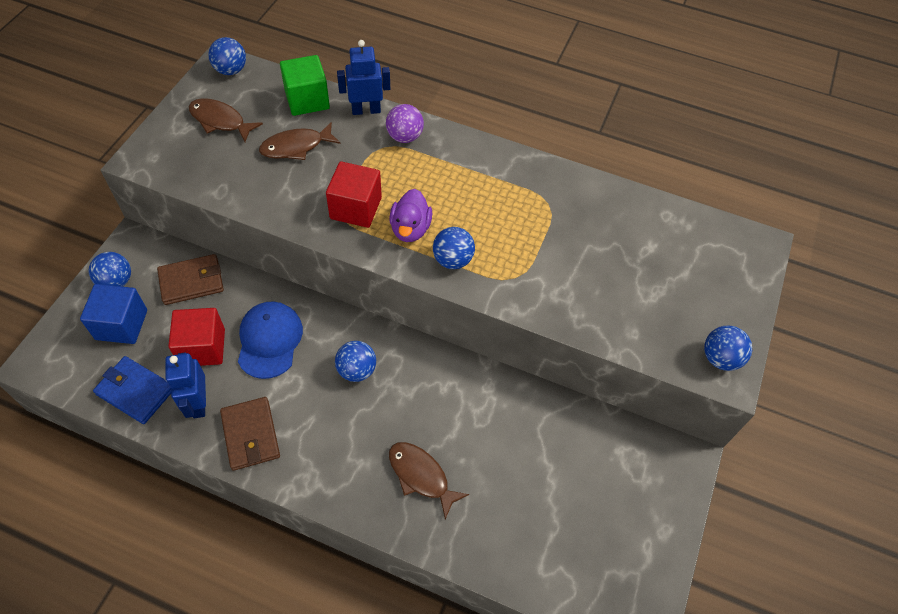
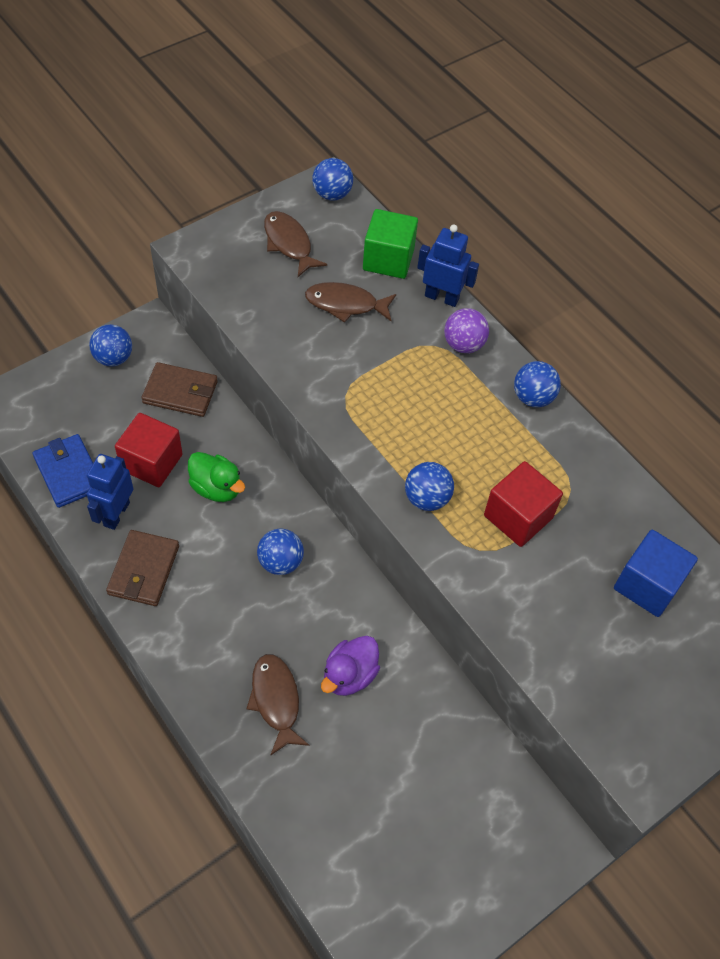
camera: 30 degrees right, 0 degrees up
blue cube [80,284,147,344] -> blue cube moved to [614,530,698,617]
blue cap [238,301,303,379] -> green duck [188,452,245,502]
red cube [326,161,382,228] -> red cube moved to [484,461,563,547]
purple duck [389,189,432,242] -> purple duck moved to [321,636,380,696]
blue ball [704,326,752,371] -> blue ball moved to [514,361,561,407]

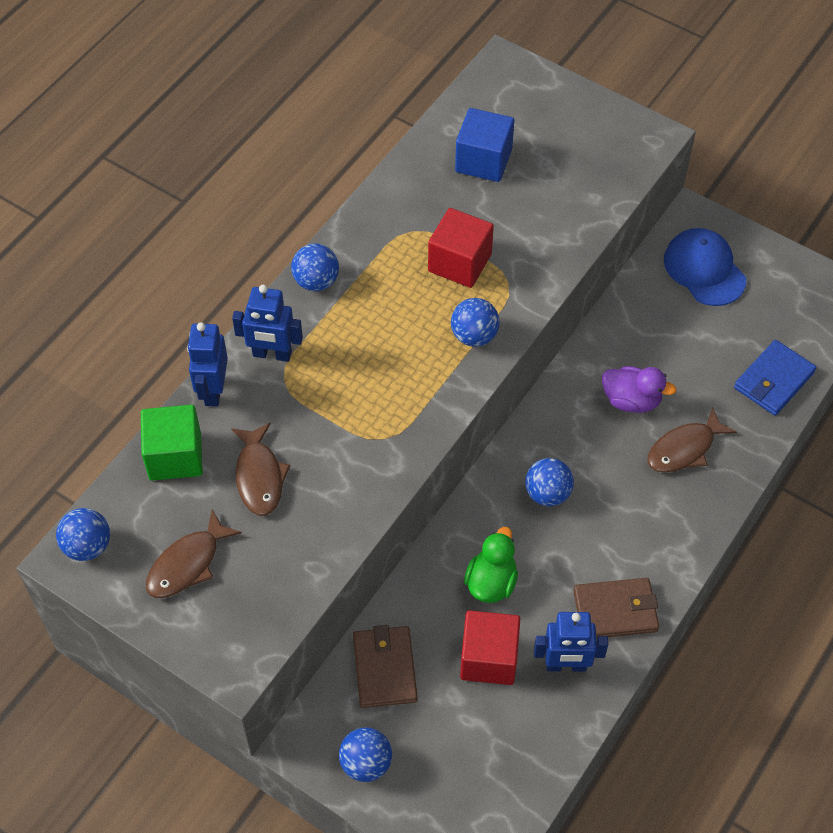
camera: 105 degrees left, 0 degrees up
blue wallet [32,434,93,508] -> blue wallet moved to [734,340,817,416]
purple ball [444,308,489,353] -> blue robot [232,285,303,362]
none -> blue cap [664,228,746,306]

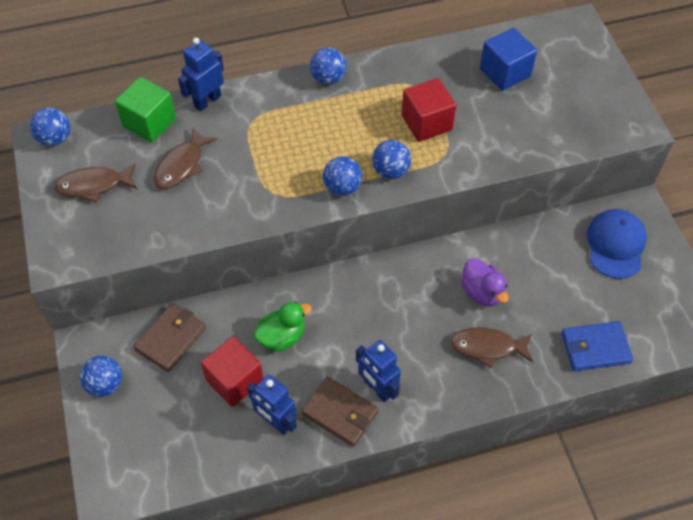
camera: 40 degrees right, 0 degrees up
blue robot [232,285,303,362] -> blue robot moved to [356,340,401,402]
blue ball [525,458,574,506] -> blue ball moved to [323,156,362,196]

